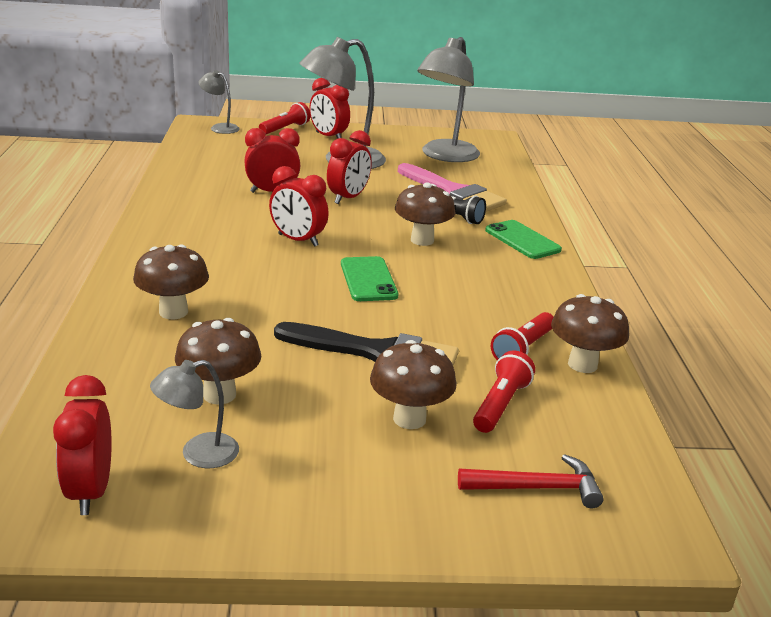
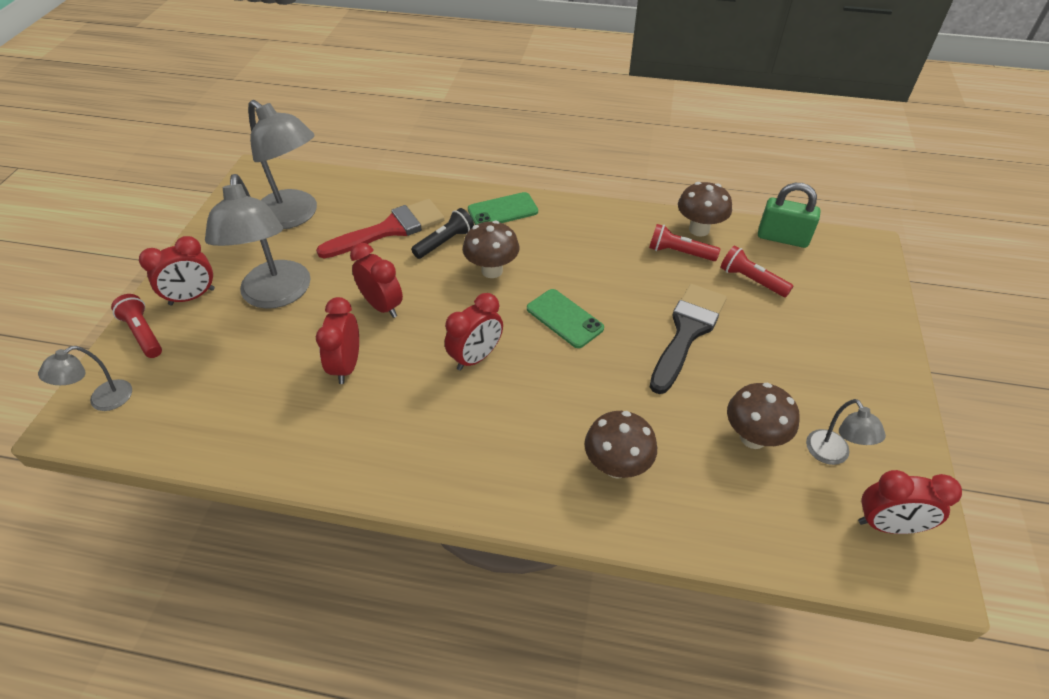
camera: 75 degrees left, 20 degrees up
green phone [341,256,399,301] -> green phone turned 45 degrees clockwise [527,289,604,348]
brown mushroom [370,340,457,429] -> none
pink brush [398,163,507,212] -> red brush [316,199,445,258]
red hammer [458,454,604,508] -> none
red flashlight [491,312,554,360] -> red flashlight turned 150 degrees clockwise [649,224,720,261]
none -> green padlock [758,183,821,248]

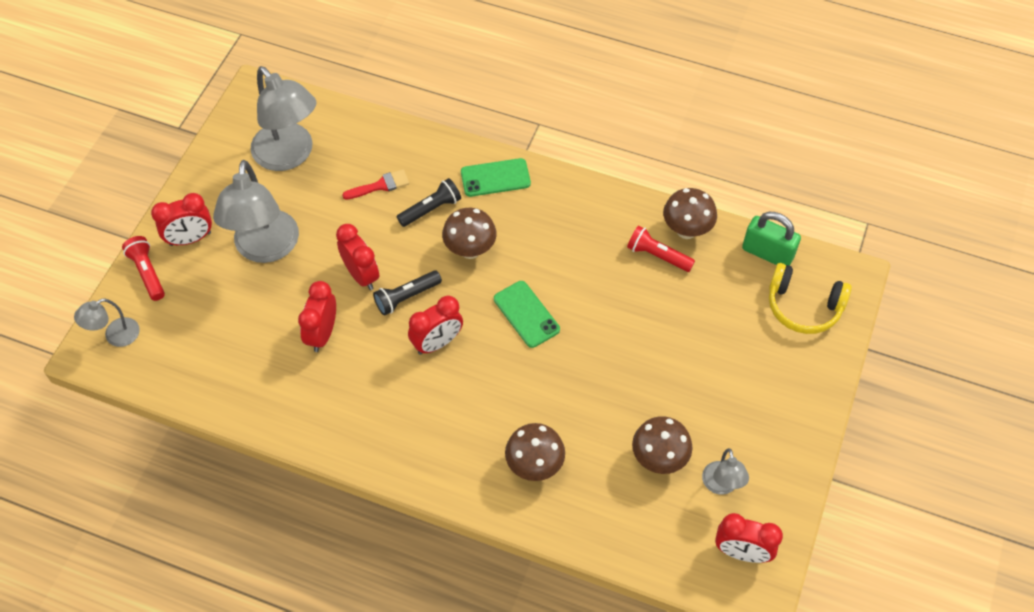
camera: 10 degrees right, 10 degrees up
red brush [316,199,445,258] -> red brush [342,170,409,200], size x0.53
black brush [650,284,727,394] -> none
red flashlight [720,246,793,297] -> none
none -> black flashlight [373,270,442,316]
none -> yellow headphones [769,263,852,334]

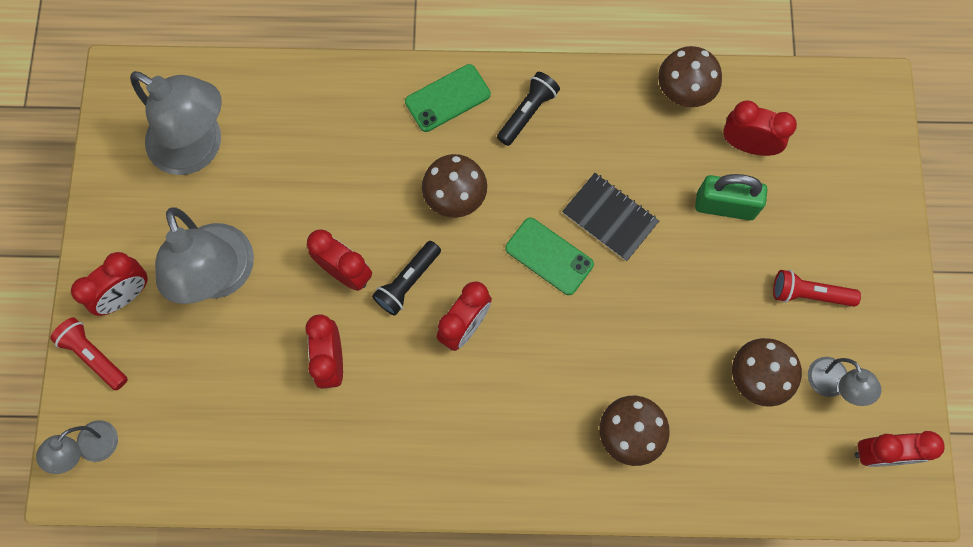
camera: 20 degrees left, 15 degrees up
red brush [342,170,409,200] -> none
black flashlight [397,178,461,227] -> black flashlight moved to [497,72,560,146]
red flashlight [627,225,695,272] -> red flashlight moved to [773,270,861,307]
green padlock [742,212,801,265] -> green padlock moved to [695,174,767,221]
yellow headphones [769,263,852,334] -> none
none -> black notebook [562,173,659,261]
none -> red clock [723,100,797,156]

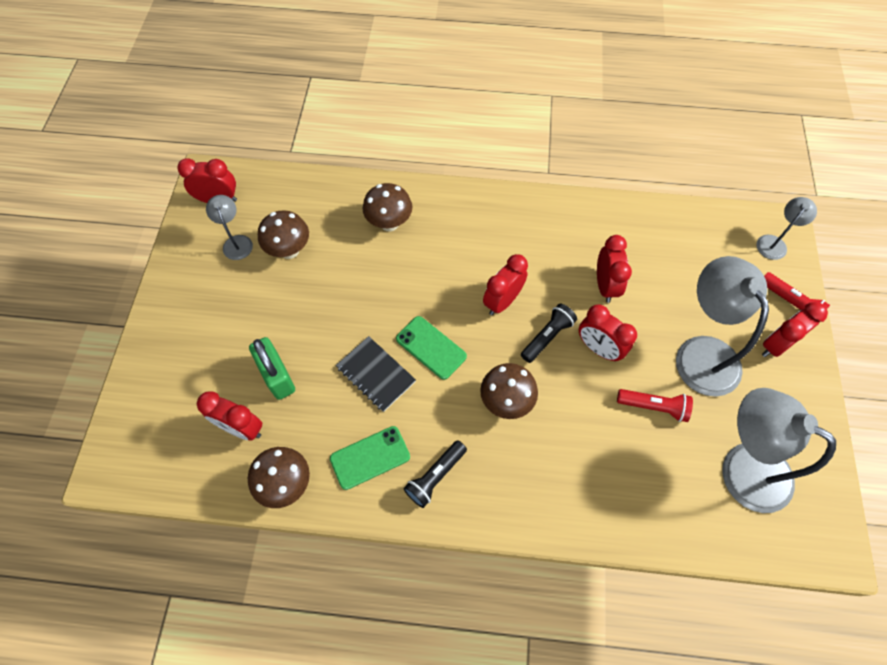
camera: 175 degrees left, 10 degrees down
green phone [405,64,491,132] -> green phone moved to [330,426,410,490]
green padlock [695,174,767,221] -> green padlock turned 45 degrees clockwise [249,337,295,400]
red flashlight [773,270,861,307] -> red flashlight moved to [617,389,693,422]

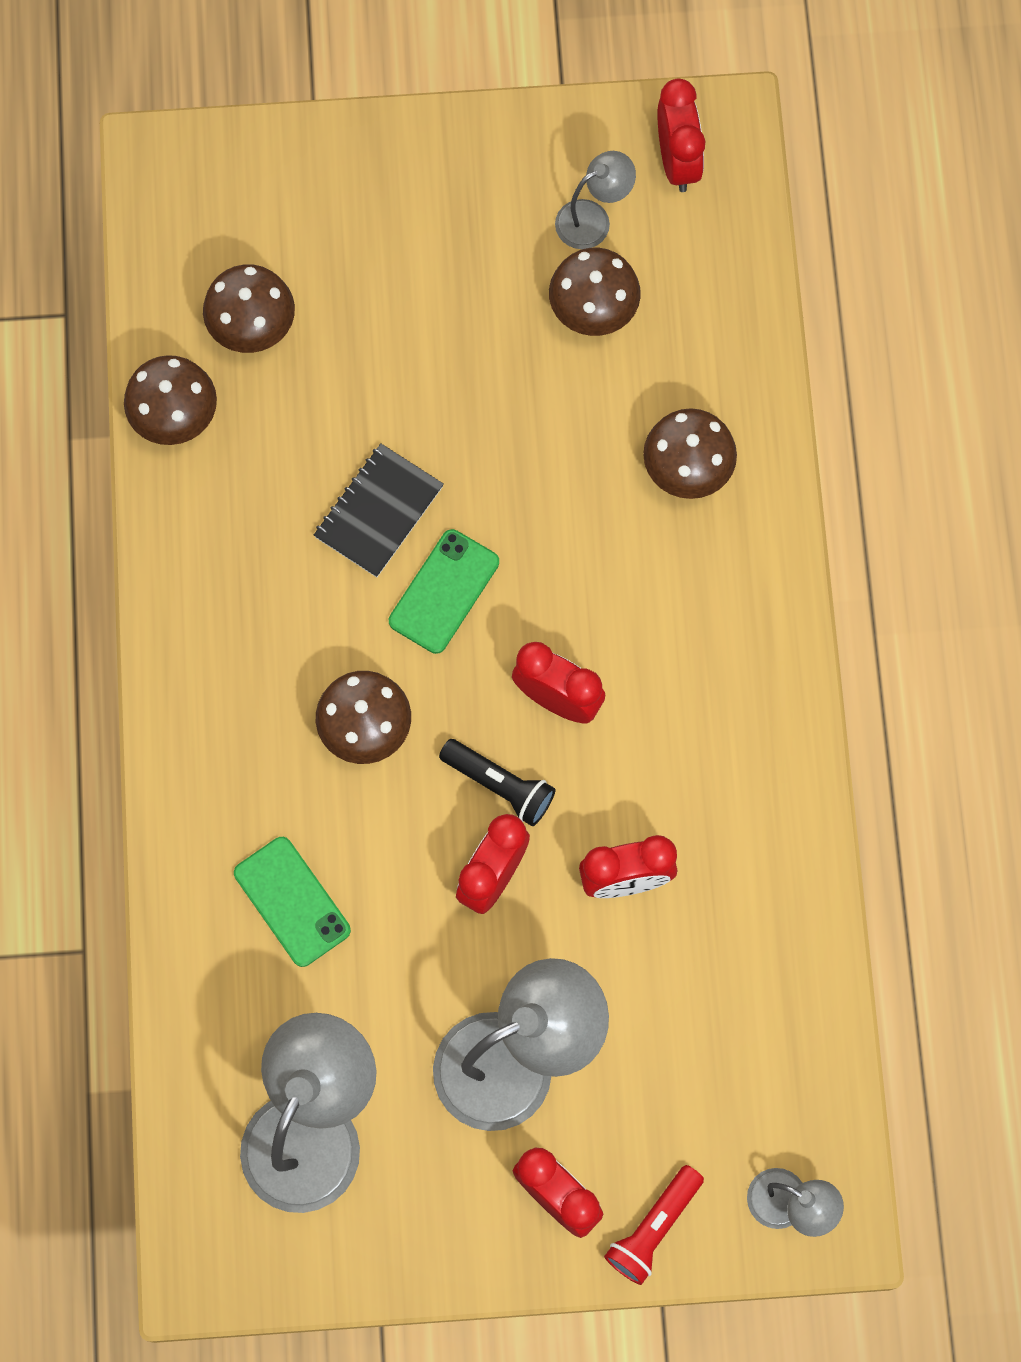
camera: 80 degrees right, 10 degrees up
red clock [197,391,262,441] -> brown mushroom [203,264,295,353]
green padlock [249,337,295,400] -> none
green phone [330,426,410,490] -> green phone moved to [234,837,351,967]
black flashlight [403,440,467,508] -> none
red flashlight [617,389,693,422] -> none

